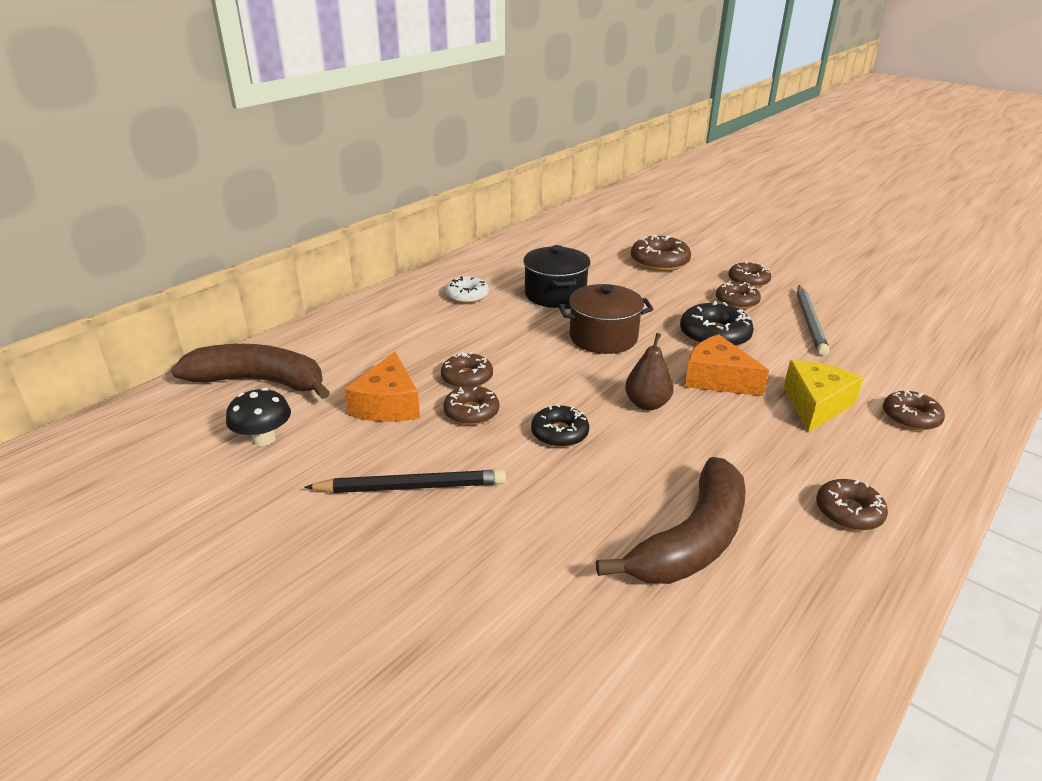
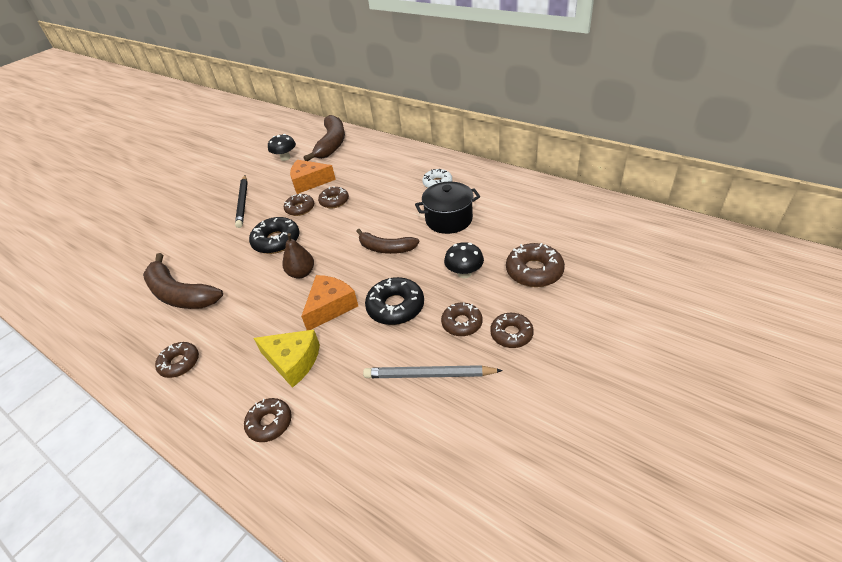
camera: 90 degrees right, 10 degrees up
black donut [531,404,589,447] -> black donut [249,217,300,254], size x1.51
brown pot [559,284,653,354] -> brown banana [356,229,419,254]
none -> black mushroom [444,242,484,279]

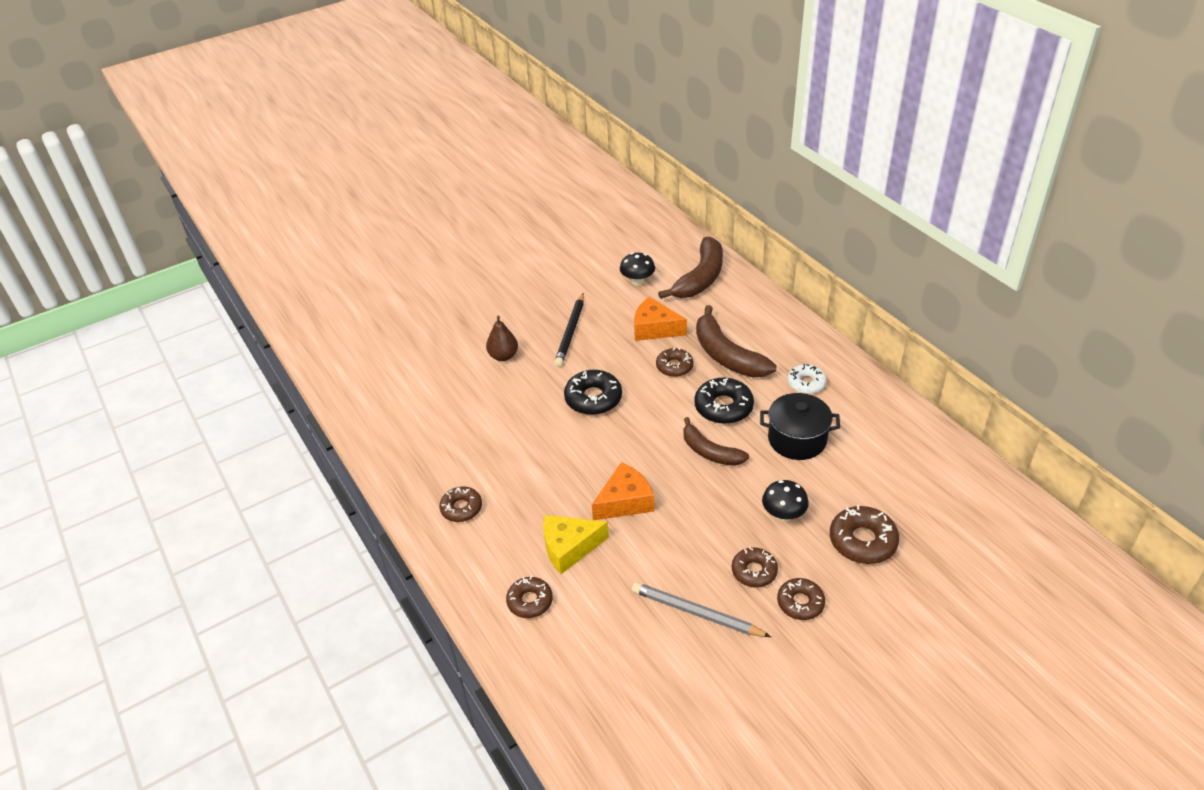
camera: 20 degrees right, 0 degrees up
brown banana [143,253,223,309] -> brown banana moved to [696,305,777,377]
yellow cheese [254,330,320,388] -> yellow cheese turned 120 degrees clockwise [543,515,609,574]
brown pear [283,233,314,279] -> brown pear moved to [486,316,518,361]
brown donut [284,194,314,216] -> none
black donut [365,277,424,325] -> black donut moved to [694,378,754,424]

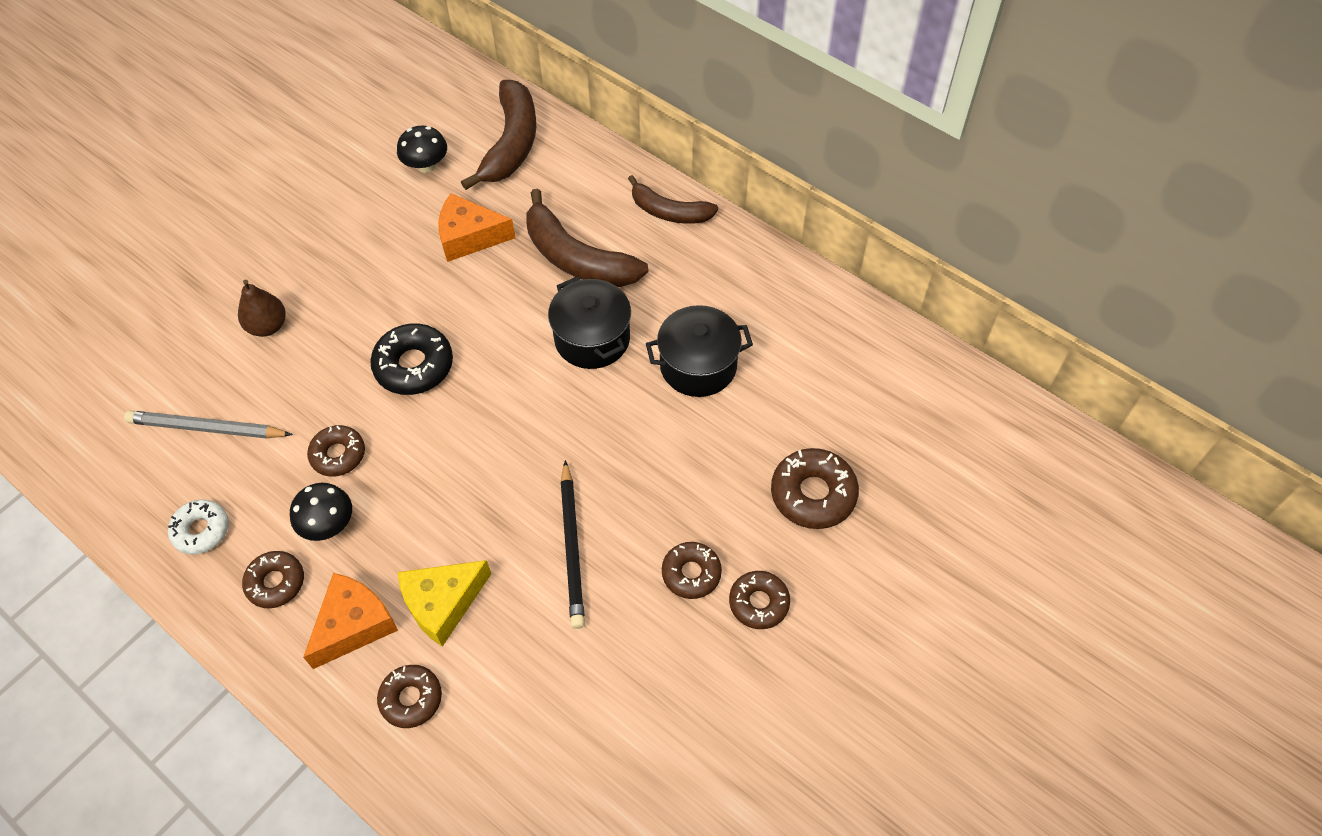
camera: 20 degrees left, 15 degrees up
black pencil [554,293,584,367] -> black pencil moved to [560,460,585,629]
orange cheese [592,462,654,520] -> orange cheese moved to [303,573,398,669]
grey pencil [632,582,771,637] -> grey pencil moved to [124,410,293,439]
brown donut [656,347,693,377] -> brown donut moved to [307,425,365,477]
brown banana [683,417,749,466] -> brown banana moved to [628,175,718,224]
black donut [694,378,754,424] -> black pot [548,276,631,369]
black mushroom [762,480,809,522] -> black mushroom moved to [290,483,352,541]
white donut [787,364,827,394] -> white donut moved to [168,499,229,554]

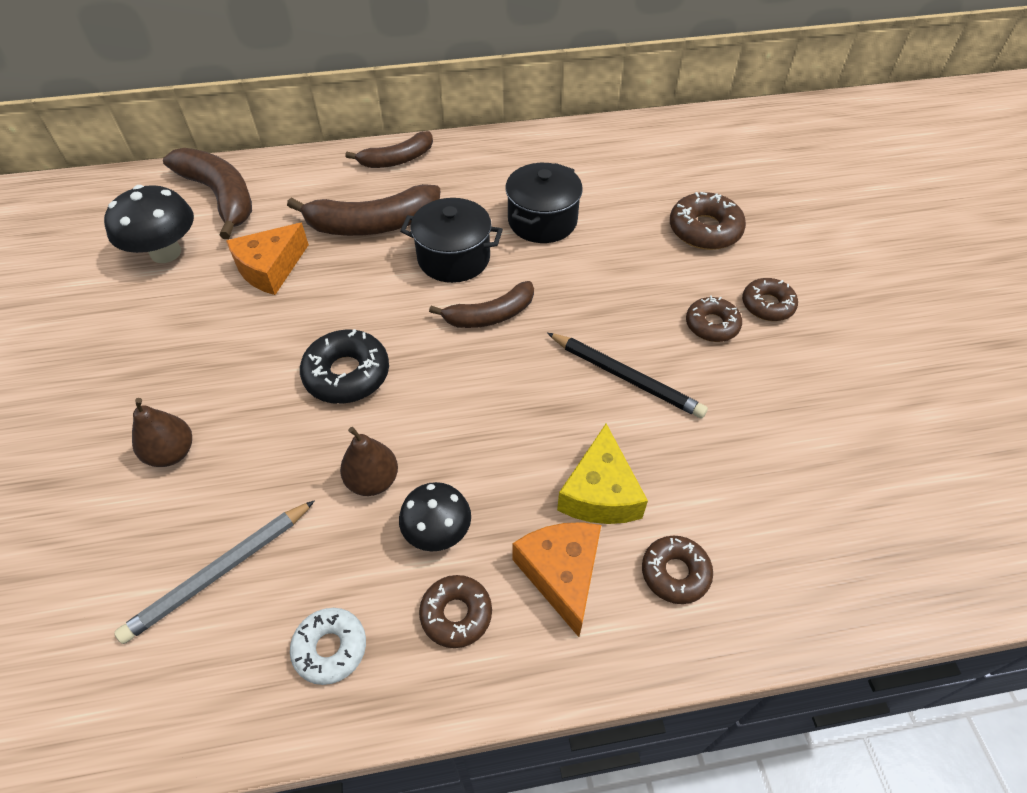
camera: 50 degrees left, 5 degrees down
brown donut [307,425,365,477] -> brown pear [340,427,398,496]
black mushroom [397,126,447,173] -> black mushroom [104,185,194,263], size x1.53
none -> brown banana [429,281,534,328]

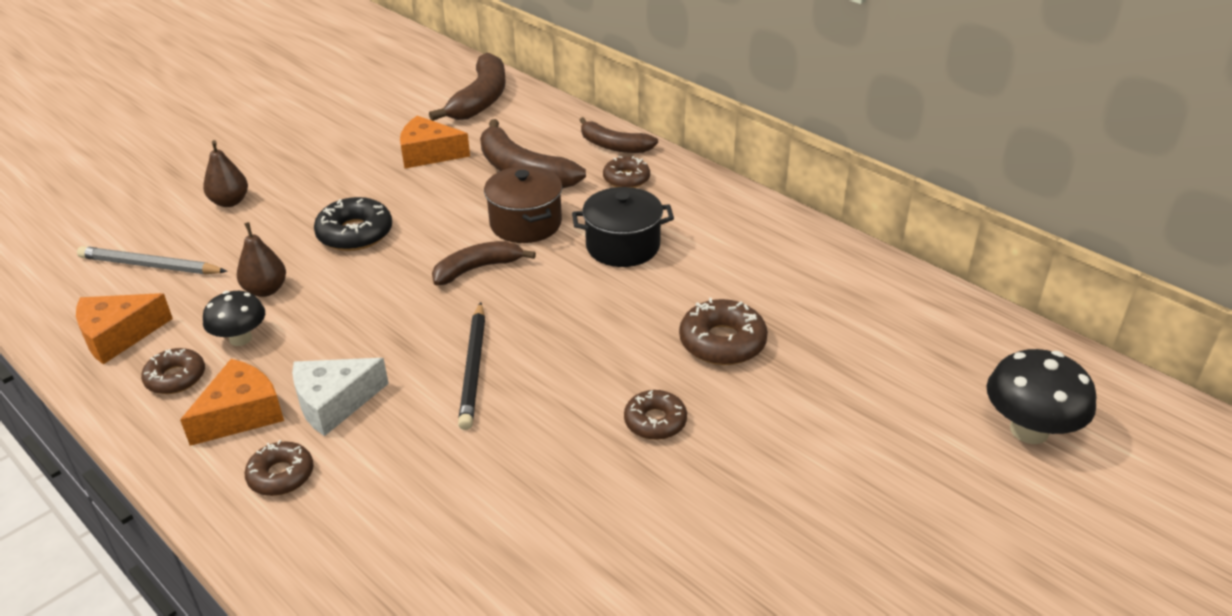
camera: 55 degrees right, 15 degrees down
black mushroom [104,185,194,263] -> black mushroom moved to [987,349,1096,444]
white donut [290,608,366,685] -> orange cheese [76,293,173,364]
black pot [400,198,503,283] -> brown pot [484,166,562,243]
brown banana [429,281,534,328] -> brown banana turned 120 degrees clockwise [432,241,536,285]
yellow cheese [557,424,648,524] -> white cheese [292,358,389,436]
brown donut [686,296,742,342] -> brown donut moved to [603,156,650,188]

